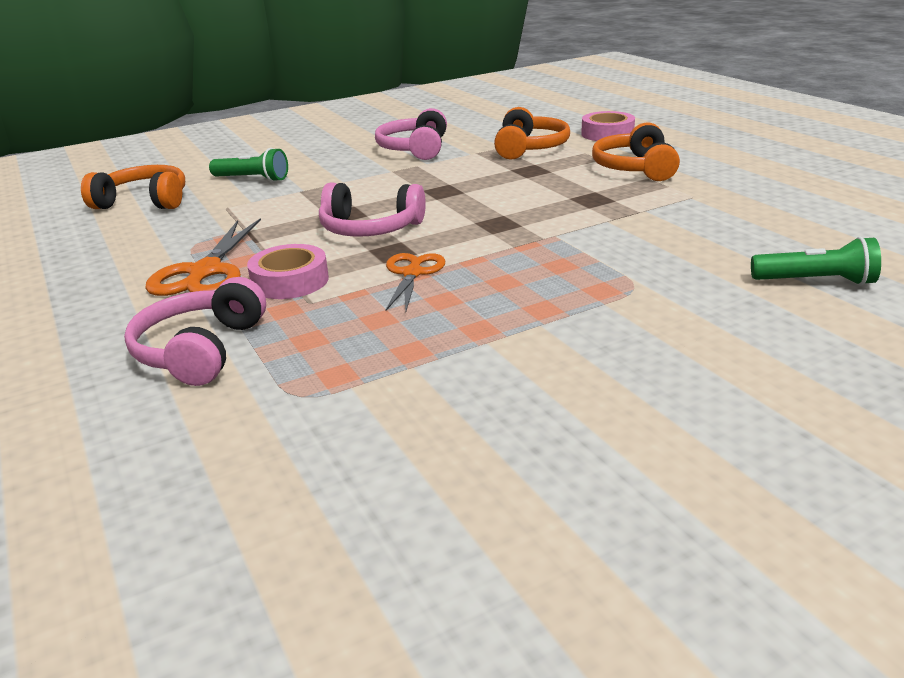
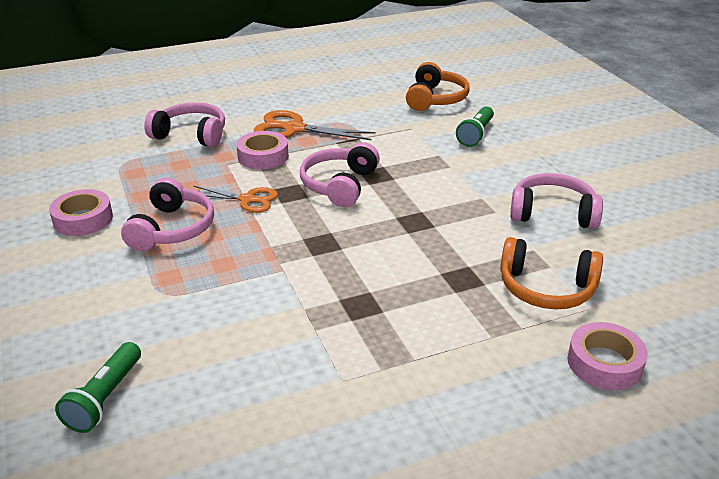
camera: 95 degrees right, 5 degrees up
orange headphones [592,122,680,181] -> none
none -> pink tape [49,189,113,236]
none -> pink headphones [121,178,214,251]

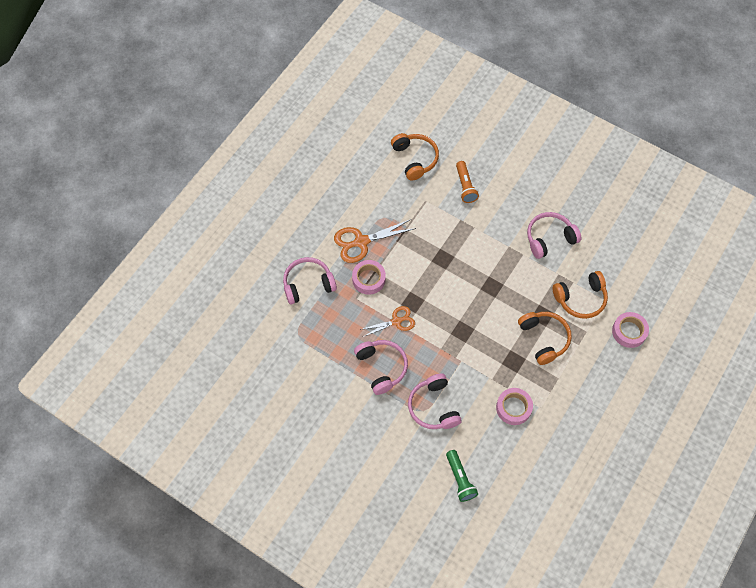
camera: 35 degrees left, 30 degrees up
pink tape [49,189,113,236] -> pink tape moved to [496,388,533,425]
pink headphones [300,142,380,207] -> pink headphones moved to [408,374,462,429]
green flashlight [456,106,494,147] -> orange flashlight [456,161,479,203]
none -> orange headphones [518,312,572,365]

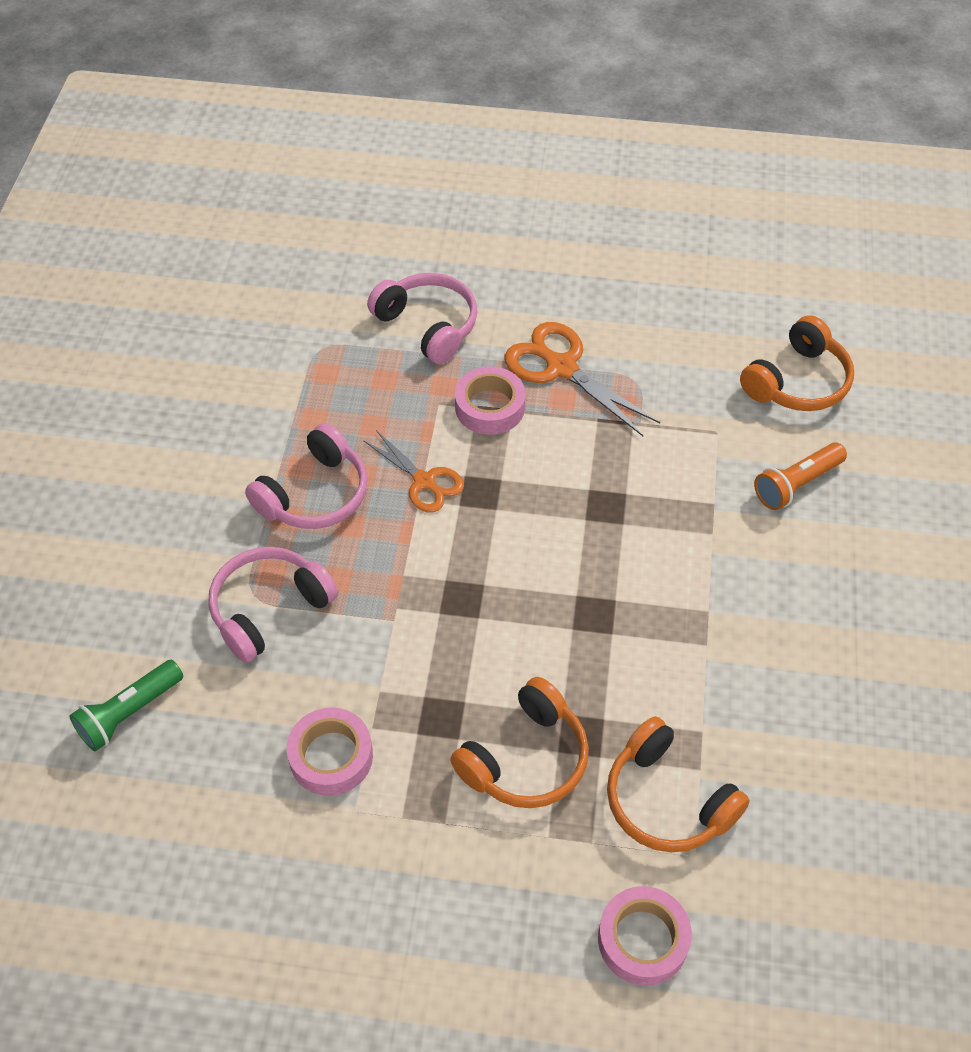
camera: 65 degrees right, 10 degrees down
pink headphones [527,212,581,259] -> none

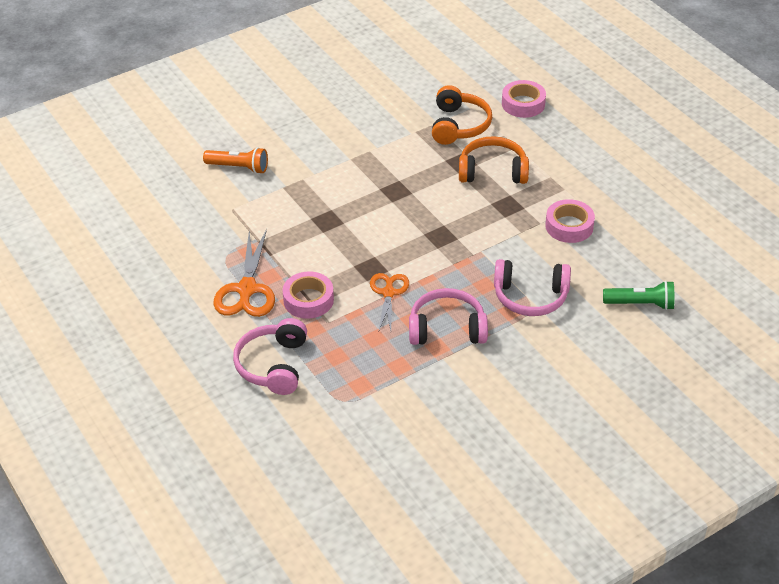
camera: 130 degrees left, 10 degrees down
orange headphones [740,315,854,411] -> none

